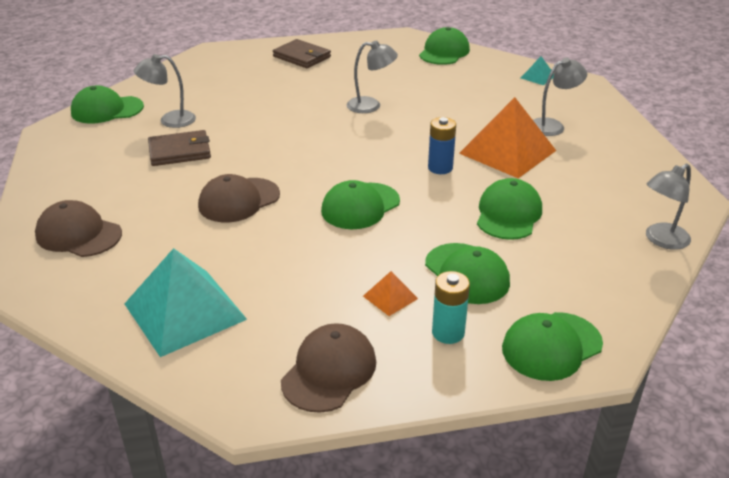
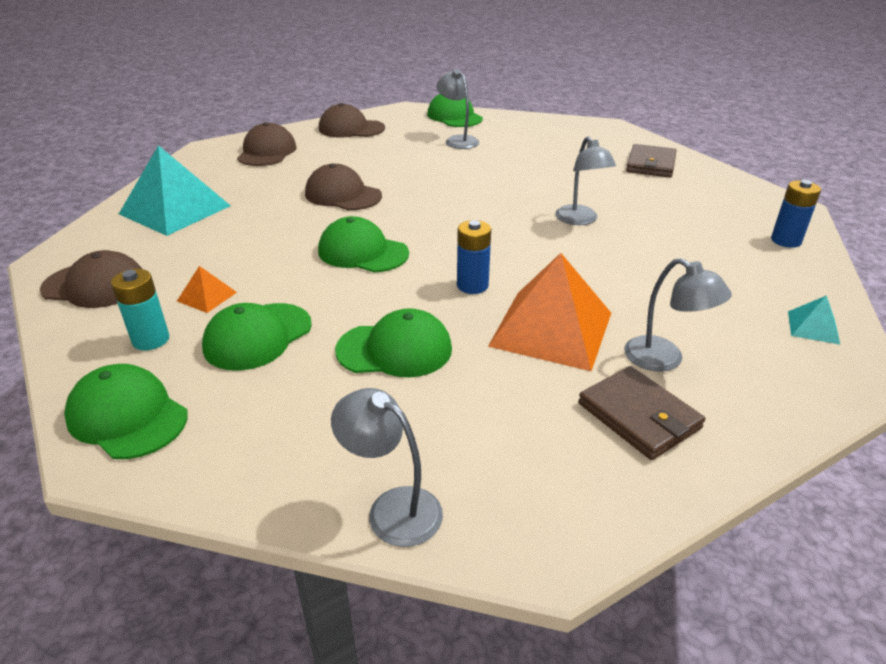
camera: 70 degrees right, 0 degrees up
brown wallet [148,130,211,166] -> brown wallet moved to [578,366,705,460]
green cap [419,27,470,65] -> blue battery [771,180,821,248]
none -> brown cap [319,103,385,137]

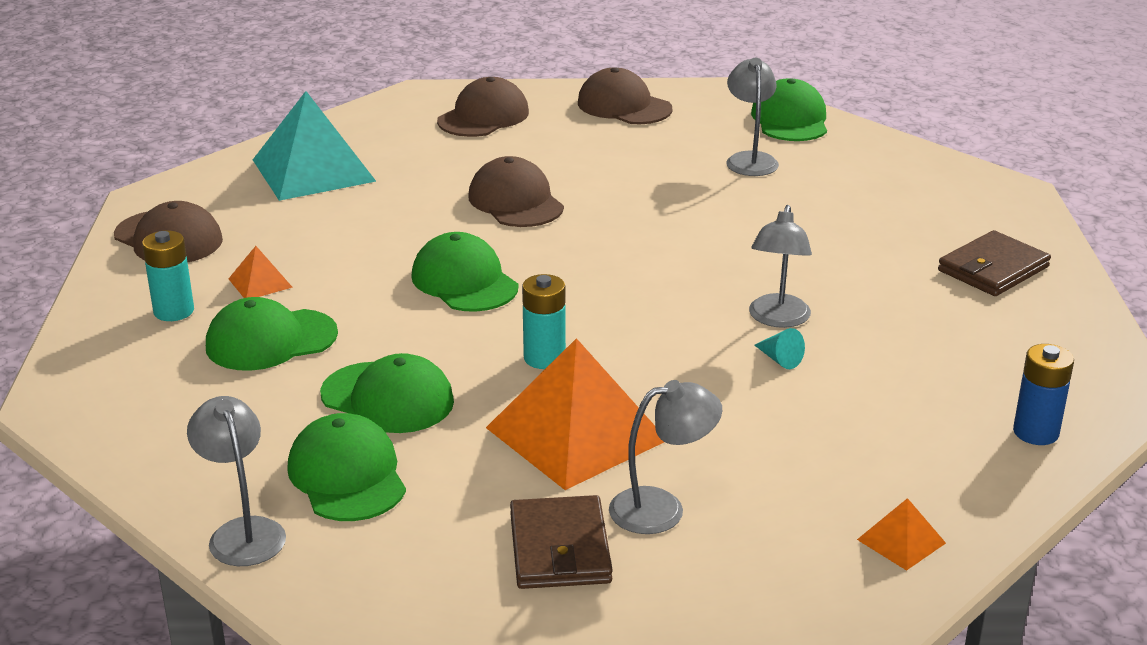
camera: 30 degrees right, 5 degrees down
green cap [64,364,188,459] -> green cap moved to [287,413,406,521]
blue battery [457,220,491,294] -> turquoise battery [522,274,566,369]
grey lamp [624,258,732,372] -> grey lamp turned 90 degrees counterclockwise [609,380,722,534]
turquoise pyramid [788,295,840,345] -> orange pyramid [857,498,946,571]
none -> turquoise cone [754,328,805,369]

